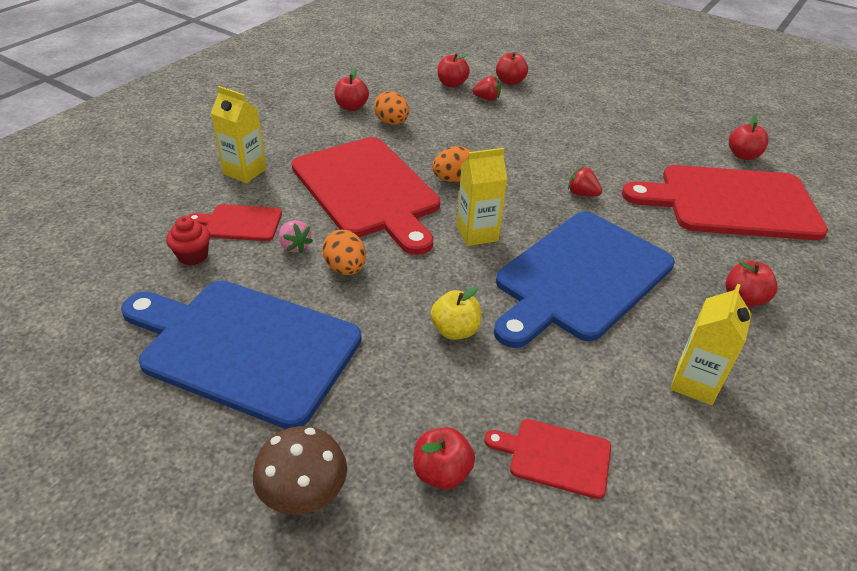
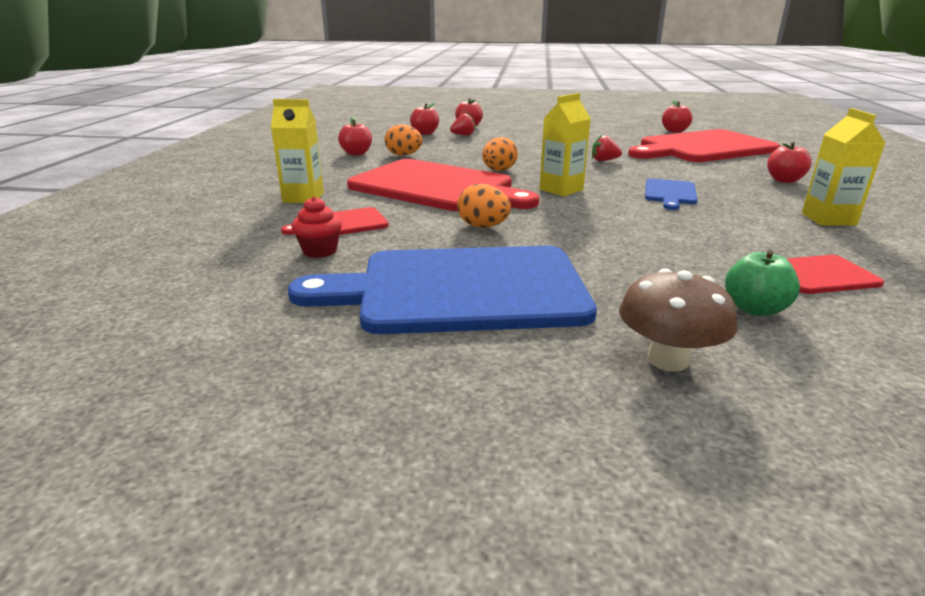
camera: 25 degrees left, 15 degrees down
pink strawberry [279,220,313,254] -> none
red apple [413,427,475,490] -> green apple [725,250,800,316]
yellow apple [431,286,481,340] -> none
blue cutting board [494,212,675,348] -> blue cutting board [645,179,698,210], size x0.45

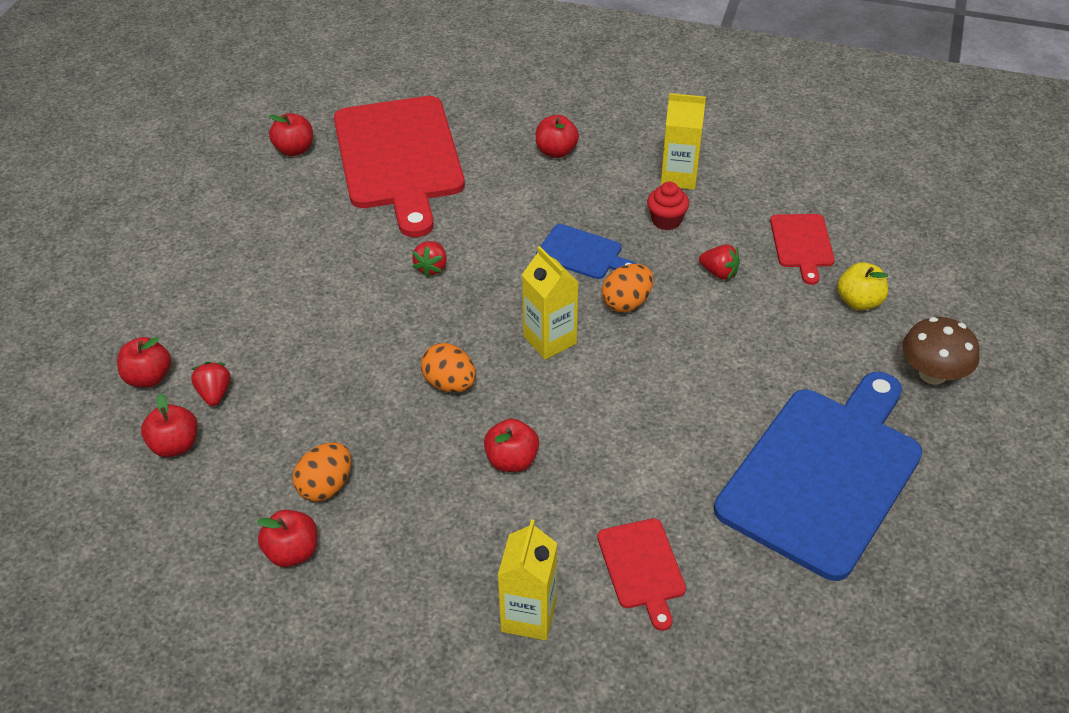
camera: 80 degrees left, 20 degrees up
blue cutting board [288,246,597,334] -> blue cutting board turned 150 degrees counterclockwise [714,372,922,581]
red cupcake [292,197,342,258] -> red cupcake moved to [647,182,689,230]
red cutting board [347,159,539,211] -> red apple [484,419,539,472]
orange egg [457,184,511,228] -> orange egg moved to [602,264,653,312]
green apple [725,250,800,316] -> yellow apple [837,262,888,310]
none -> red strawberry [699,244,740,280]

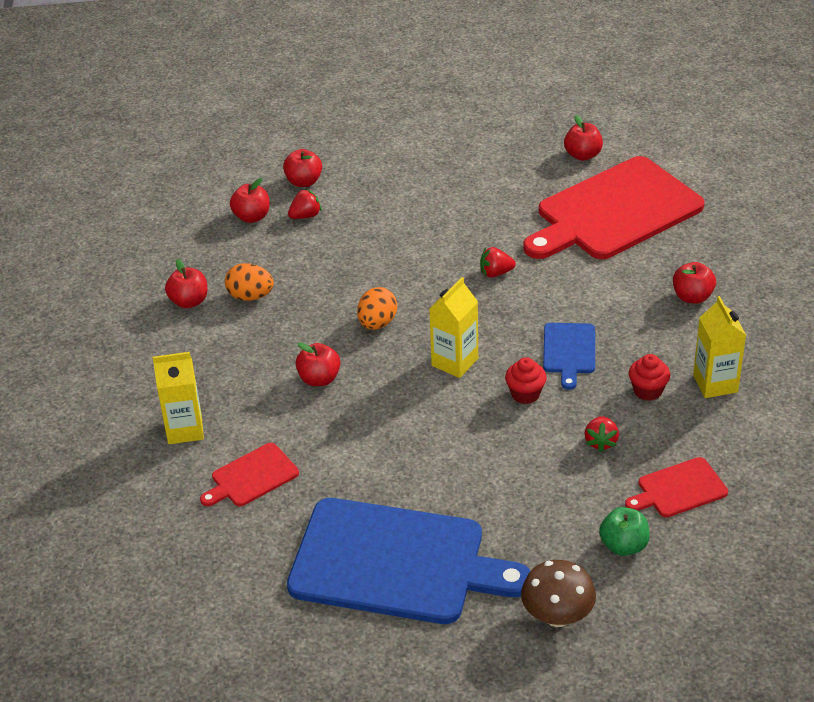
camera: 70 degrees right, 5 degrees down
orange egg [602,264,653,312] -> red cupcake [505,357,547,404]
yellow apple [837,262,888,310] -> green apple [599,507,650,556]

